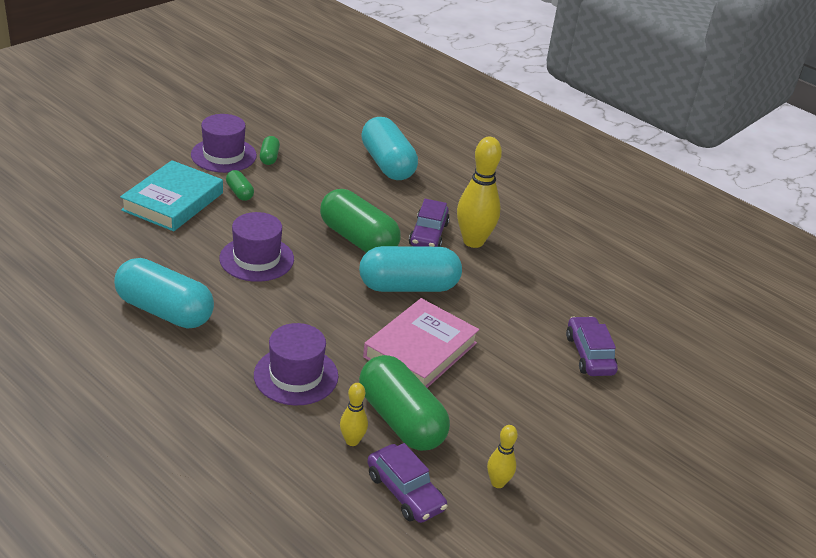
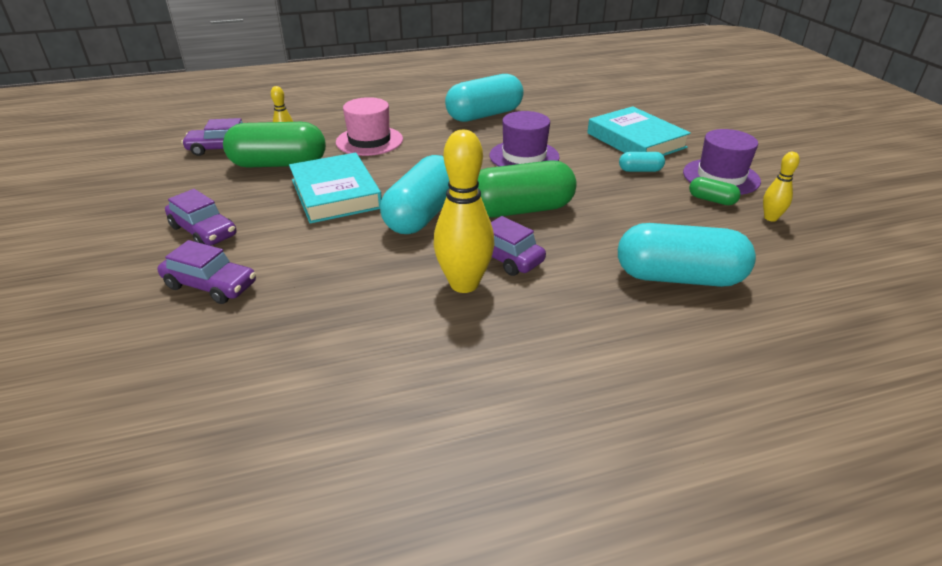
camera: 125 degrees right, 0 degrees up
green capsule [226,170,254,201] -> turquoise capsule [619,152,665,172]
purple hat [254,323,338,406] -> pink hat [336,97,403,156]
pink book [363,298,479,388] -> turquoise book [289,153,382,223]
yellow bowling pin [487,425,518,488] -> yellow bowling pin moved to [763,152,800,221]
none -> purple car [165,189,236,246]

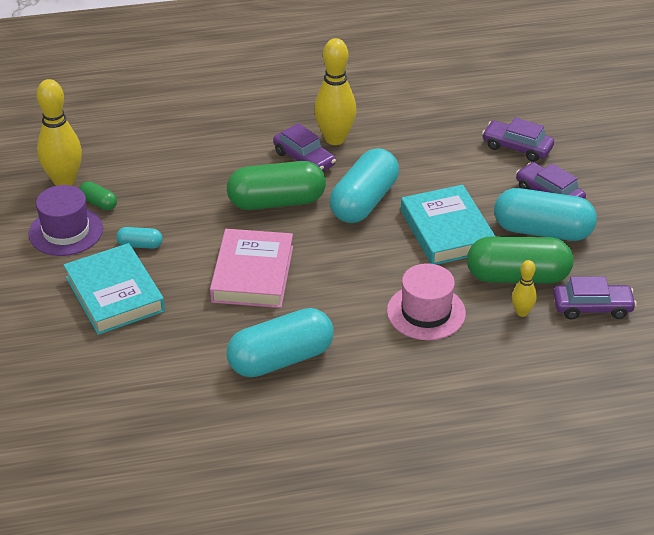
camera: 175 degrees left, 5 degrees up
purple hat [489,111,560,167] -> pink book [210,229,293,308]
turquoise capsule [618,223,756,287] -> turquoise capsule moved to [494,188,597,241]
yellow bowling pin [763,152,800,221] -> yellow bowling pin [37,79,82,186], size x1.96

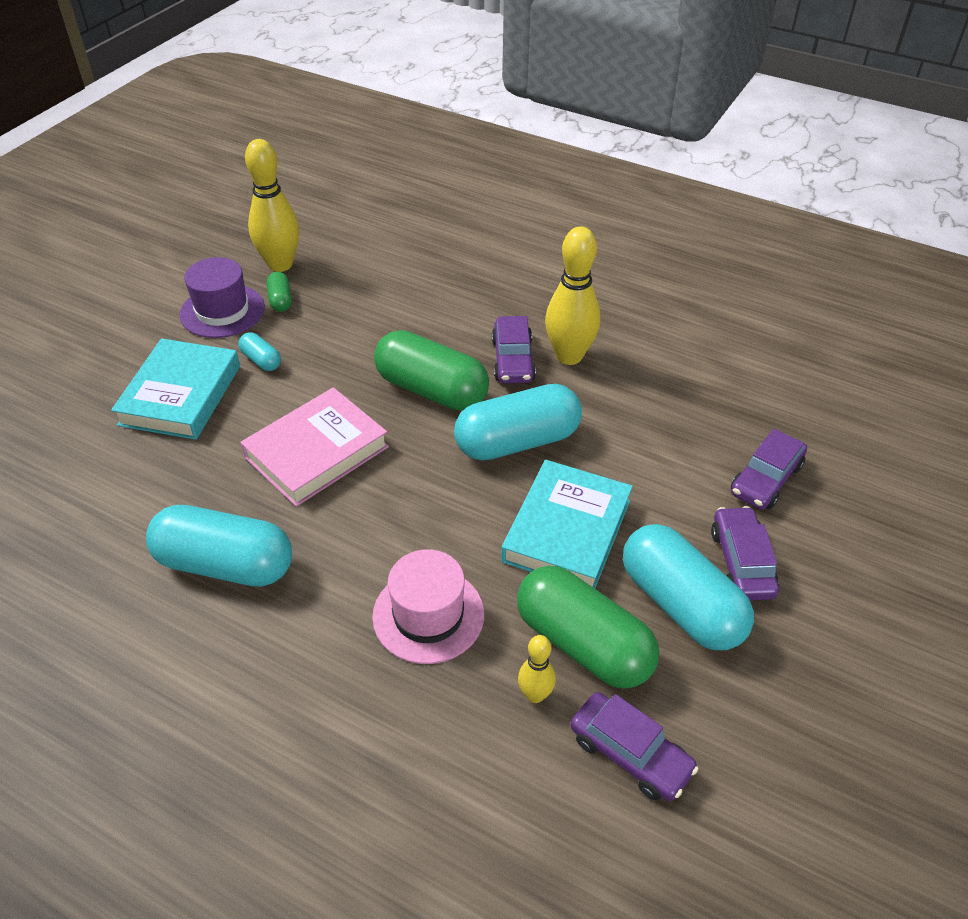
camera: 40 degrees right, 5 degrees up
purple car [482,118,554,162] -> purple car turned 120 degrees counterclockwise [731,429,807,510]

